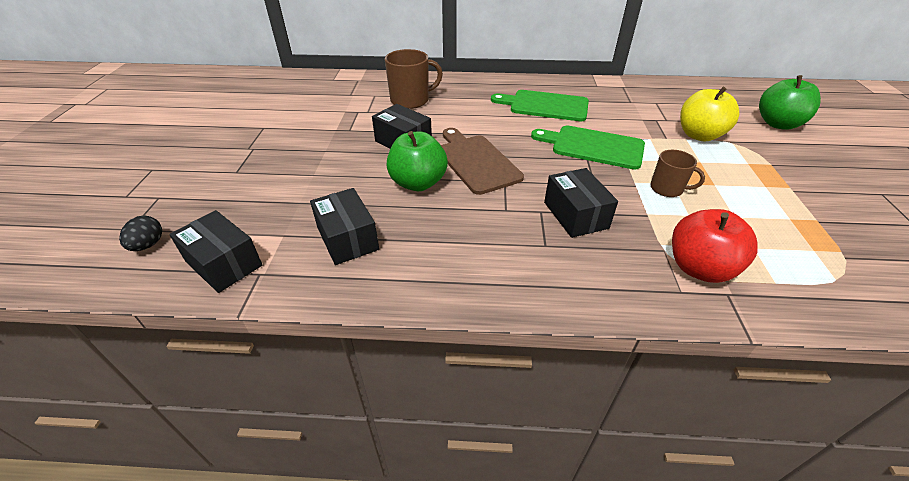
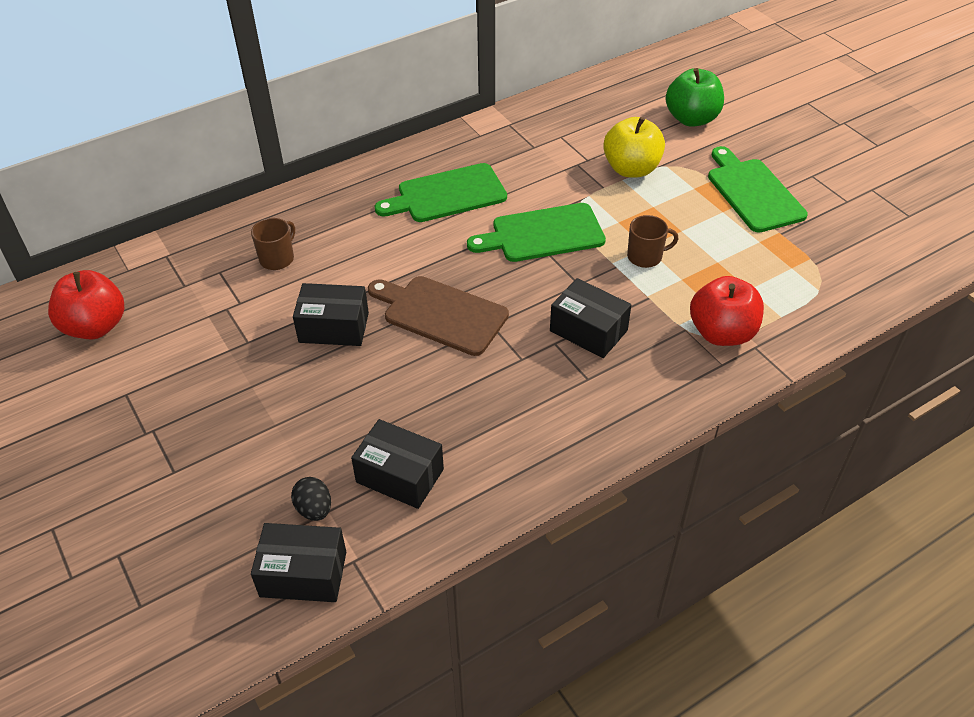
camera: 35 degrees left, 5 degrees up
black egg [119,216,162,251] -> black egg moved to [291,477,331,521]
brown mug [385,49,443,109] -> brown mug [251,218,295,270], size x0.62
green apple [387,131,448,191] -> none
none -> red apple [48,270,124,339]
none -> green cutting board [708,146,808,233]

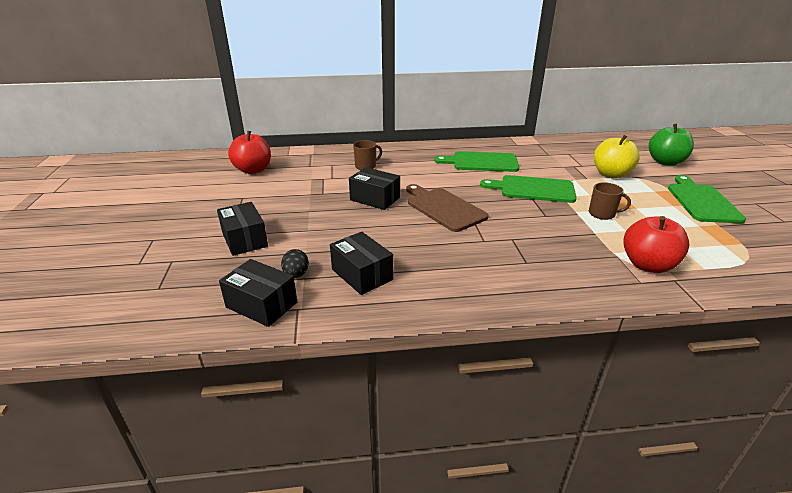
camera: 25 degrees right, 15 degrees down
black box [550,278,631,358] -> black box moved to [217,202,268,256]

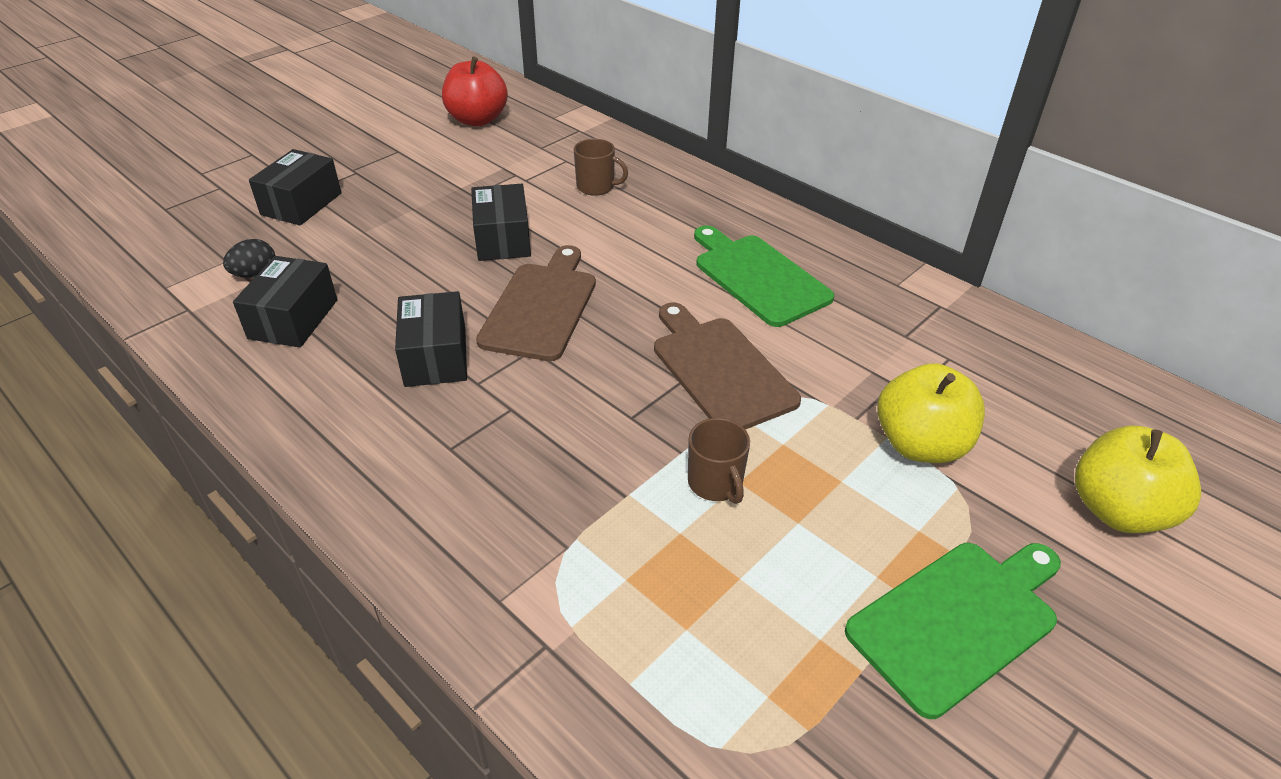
camera: 50 degrees right, 10 degrees up
black box [219,259,297,327] -> black box moved to [395,291,467,387]
green cutting board [480,175,577,203] -> brown cutting board [654,302,801,429]
red apple [623,216,690,273] -> none
green apple [649,124,694,166] -> yellow apple [1075,426,1201,533]

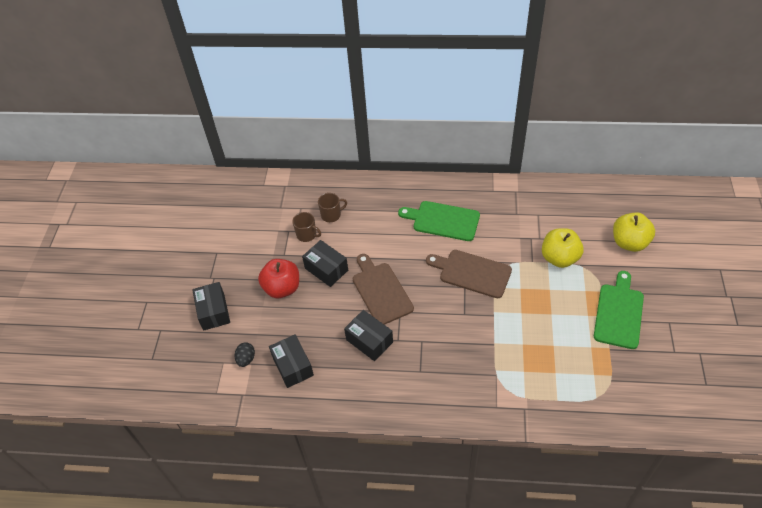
camera: 35 degrees left, 10 degrees up
red apple [442,57,508,126] -> red apple moved to [258,259,299,298]
brown mug [688,418,750,504] -> brown mug moved to [292,212,321,242]

